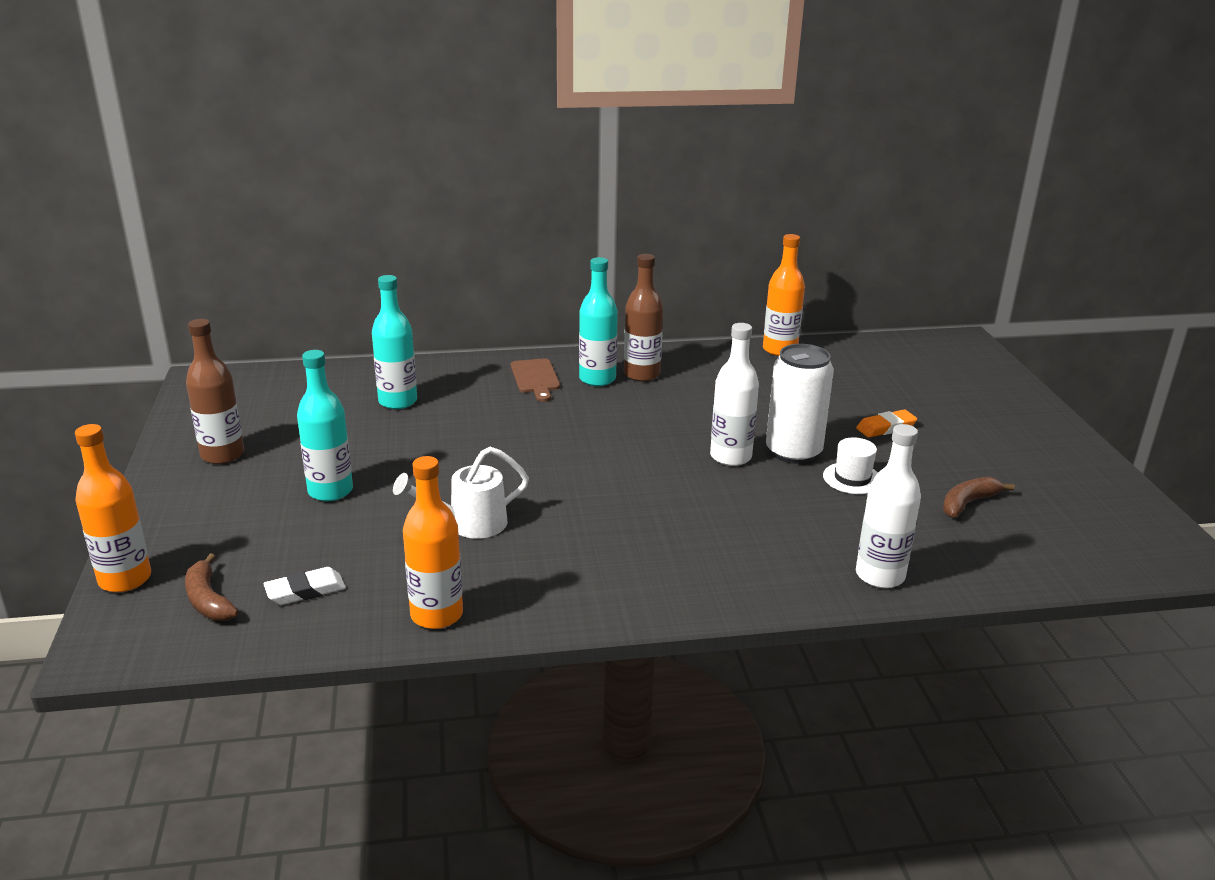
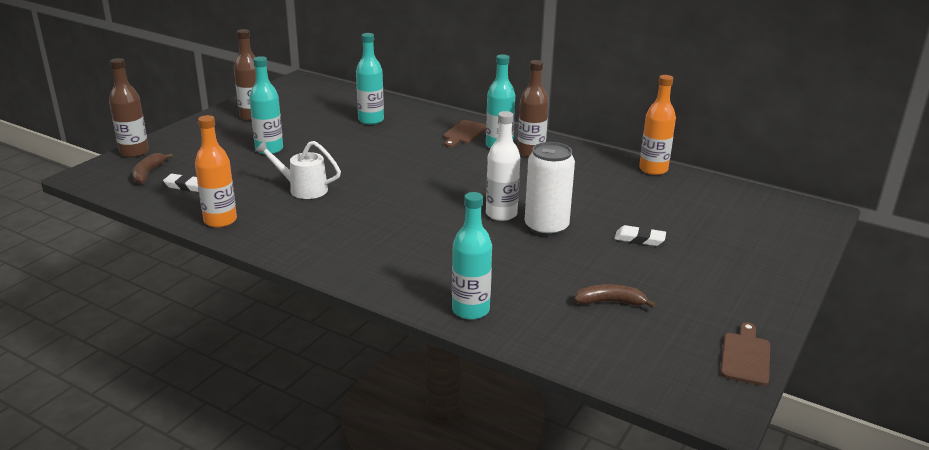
camera: 40 degrees right, 0 degrees up
orange bottle [75,424,151,592] -> brown bottle [109,58,149,158]
white hat [823,437,878,494] -> none
orange eraser [856,409,917,438] -> white eraser [614,225,666,246]
white bottle [856,424,921,588] -> turquoise bottle [452,192,492,320]
none -> brown cutting board [721,322,770,386]

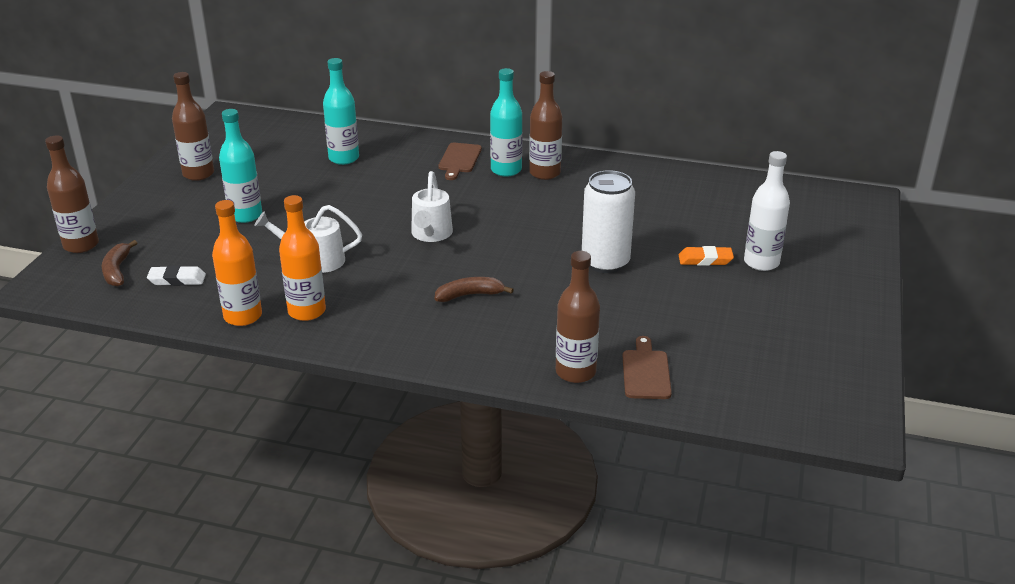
camera: 15 degrees left, 5 degrees up
turquoise bottle [452,192,492,320] -> brown bottle [556,251,600,383]
white bottle [486,111,520,221] -> white bottle moved to [744,151,790,271]
brown banana [574,284,656,308] -> brown banana moved to [435,277,514,302]
white eraser [614,225,666,246] -> orange eraser [679,246,734,266]
orange bottle [639,75,676,175] -> orange bottle moved to [279,195,326,321]
brown cutting board [721,322,770,386] -> brown cutting board moved to [622,336,672,399]
none -> white watering can [411,171,453,242]

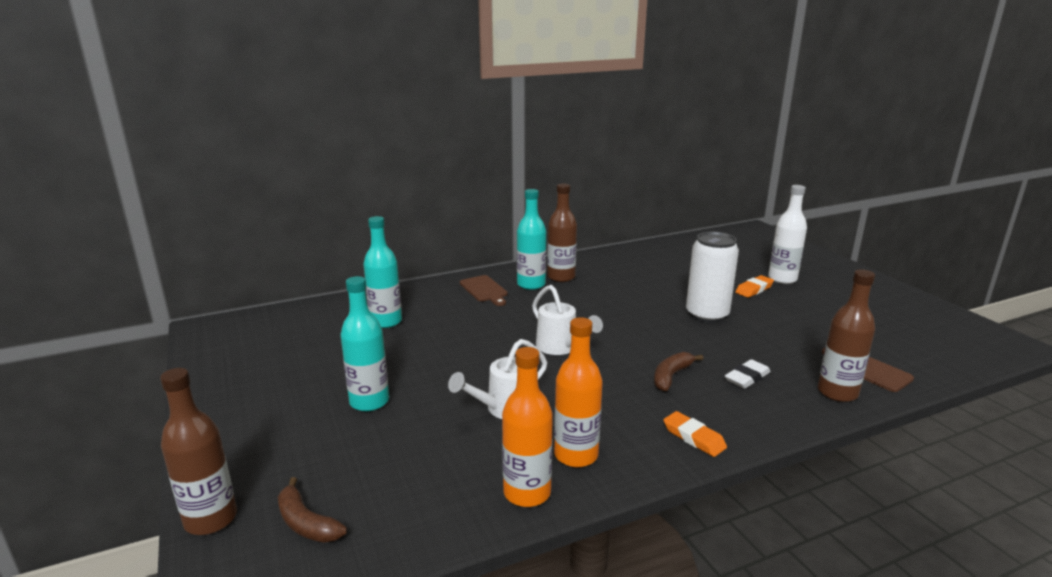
camera: 40 degrees left, 10 degrees down
white eraser [147,265,206,286] -> white eraser moved to [725,359,771,389]
brown bottle [172,72,214,181] -> none
none -> orange eraser [663,411,727,457]

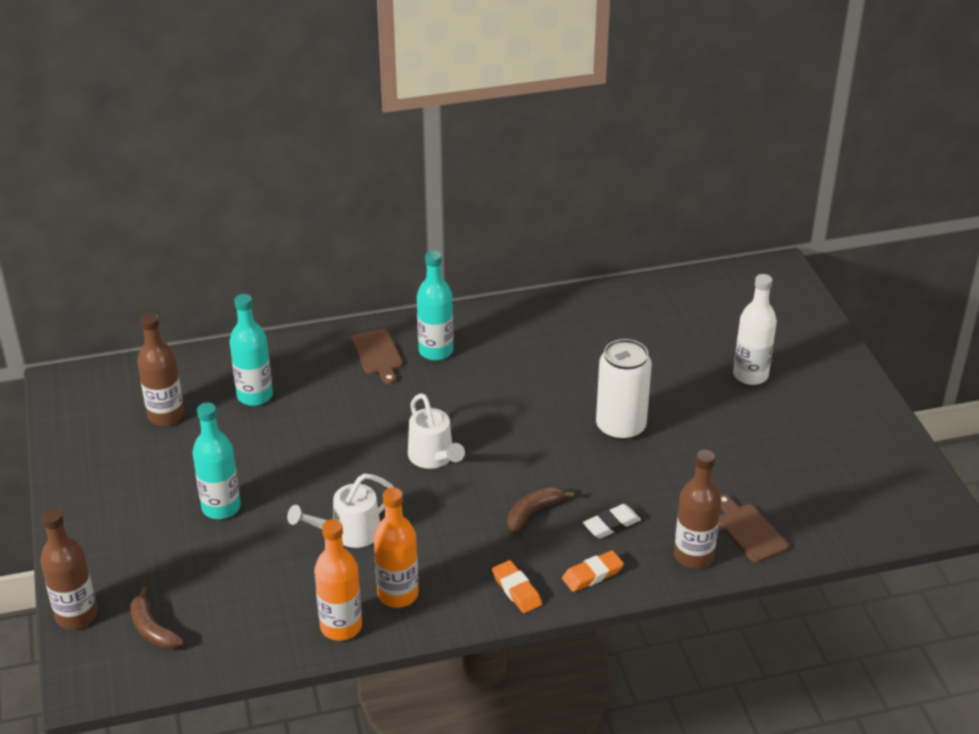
camera: 10 degrees right, 15 degrees up
brown bottle [547,184,577,282] -> brown bottle moved to [137,313,184,426]
orange eraser [735,275,774,298] -> orange eraser moved to [562,550,624,592]

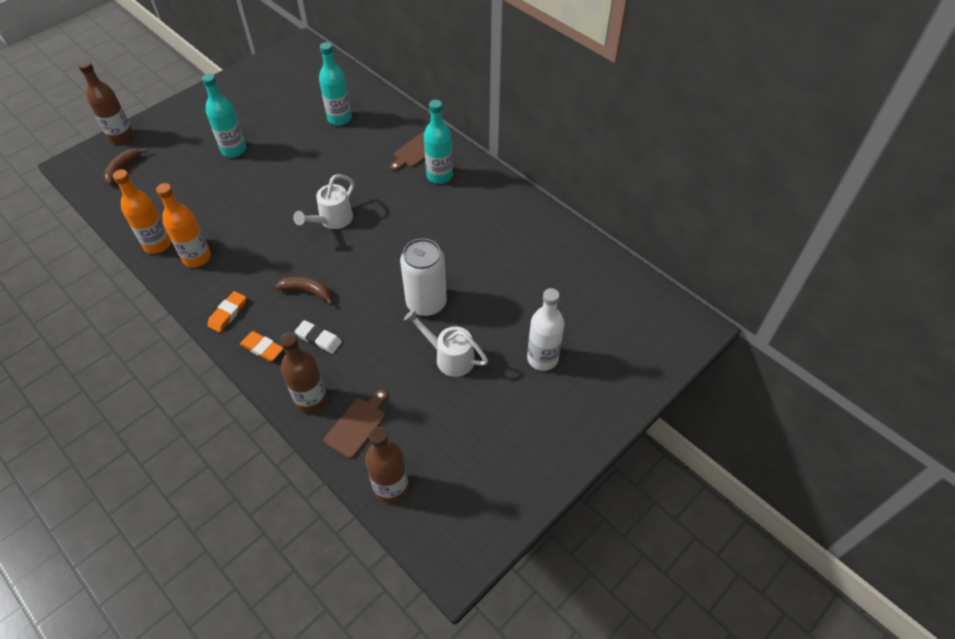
camera: 60 degrees right, 15 degrees up
brown bottle [137,313,184,426] -> brown bottle moved to [365,427,409,504]
white watering can [287,474,395,548] -> white watering can moved to [404,309,488,377]

